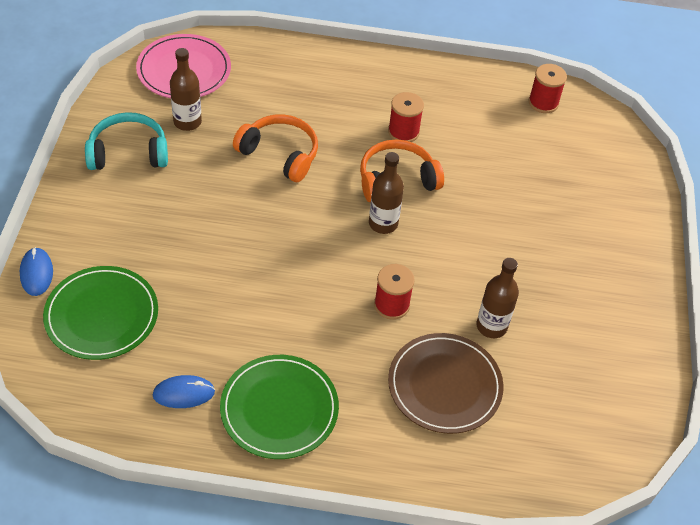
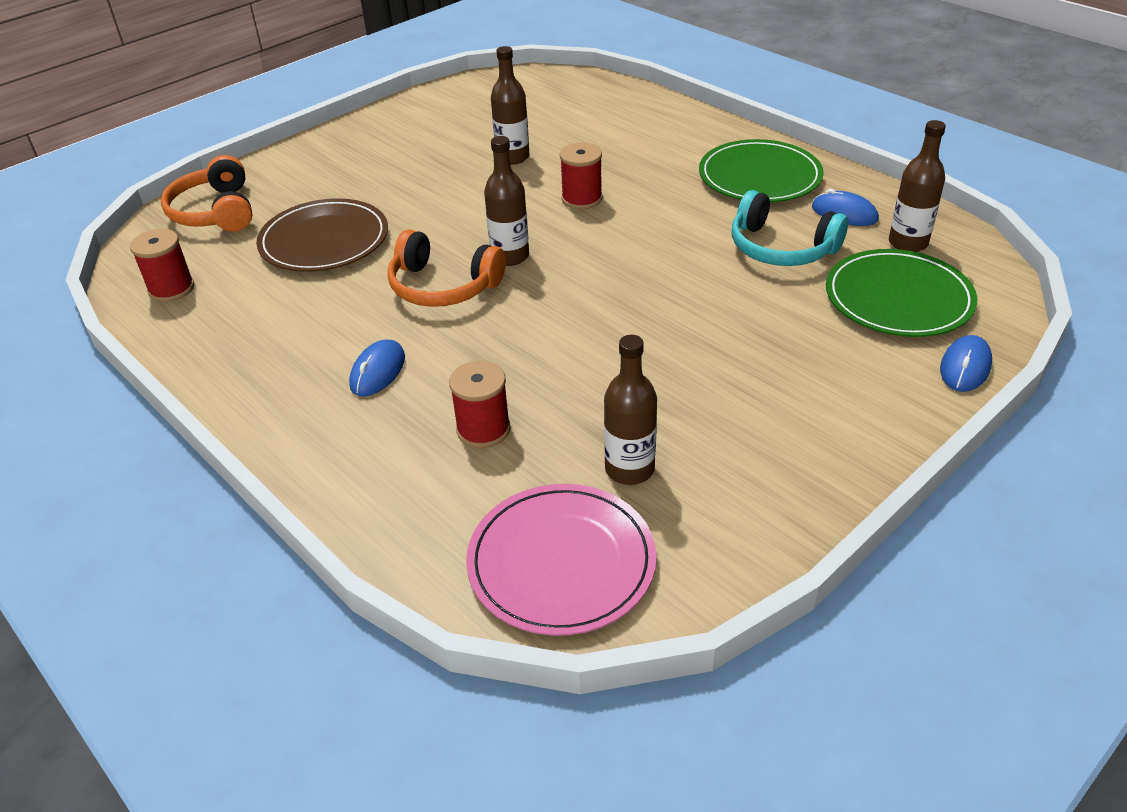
camera: 135 degrees left, 10 degrees down
turquoise headphones [85,112,168,170] -> turquoise headphones moved to [732,190,848,266]
orange headphones [233,114,318,182] -> orange headphones moved to [161,155,252,232]
red spool [388,92,424,142] -> red spool moved to [449,361,510,448]
brown plate [388,333,504,434] -> brown plate moved to [256,198,388,272]
none -> blue mouse [349,340,405,396]
none -> brown bottle [889,120,946,252]

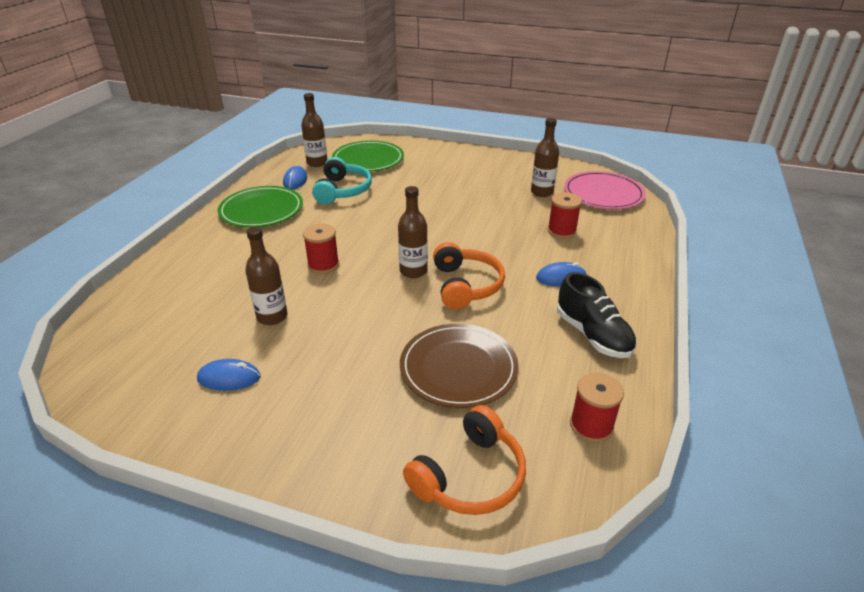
camera: 120 degrees left, 5 degrees down
blue mouse [940,335,992,392] -> blue mouse moved to [197,359,260,391]
none -> black shoe [557,272,637,358]

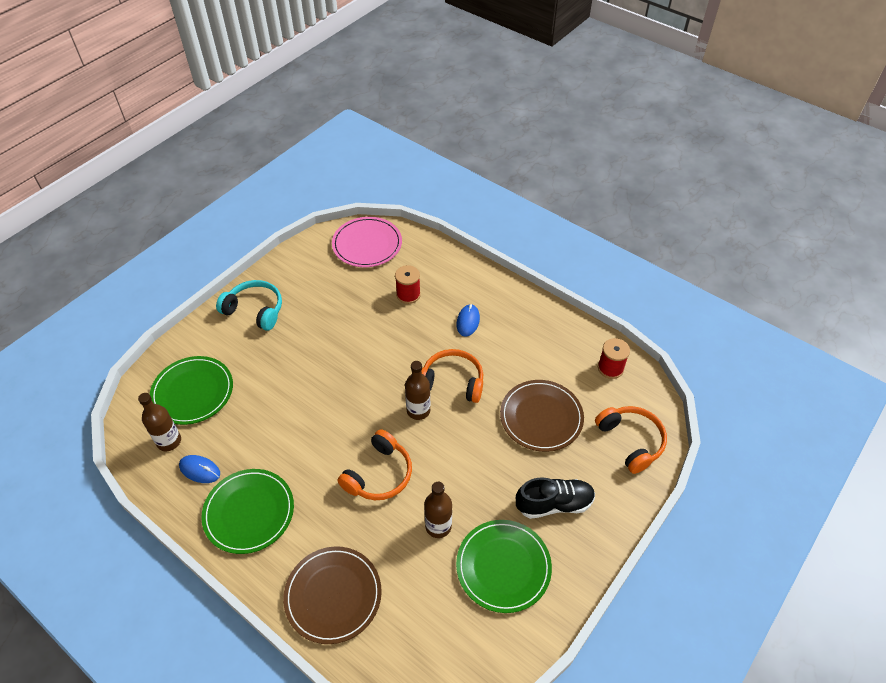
camera: 70 degrees left, 15 degrees up
blue mouse [197,359,260,391] -> green plate [456,520,552,613]
red spool [303,223,339,274] -> orange headphones [338,429,412,500]
turquoise headphones [312,157,372,204] -> turquoise headphones moved to [216,280,282,331]
brown bottle [531,118,559,197] -> none
black shoe [557,272,637,358] -> black shoe moved to [516,477,595,519]
none -> brown plate [283,546,382,644]

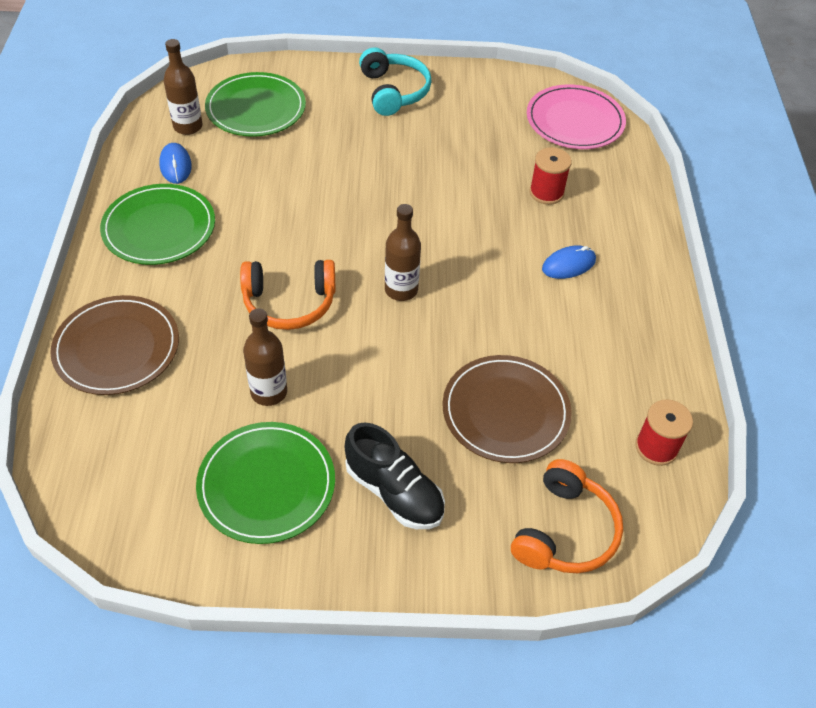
camera: 50 degrees right, 0 degrees up
orange headphones [421,349,483,403] -> none

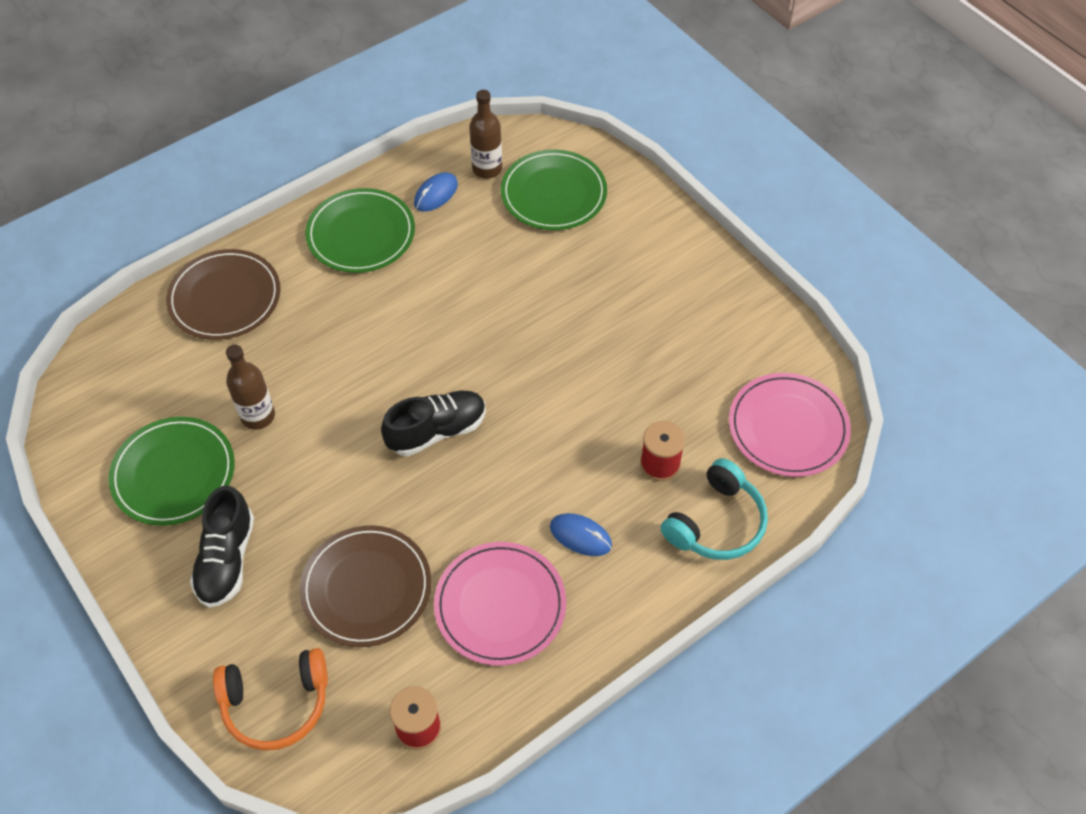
camera: 55 degrees right, 5 degrees up
orange headphones [240,260,336,330] -> none
turquoise headphones [359,47,432,116] -> turquoise headphones moved to [661,458,768,560]
brown bottle [385,204,421,301] -> black shoe [381,390,486,456]
none -> pink plate [434,542,566,666]

